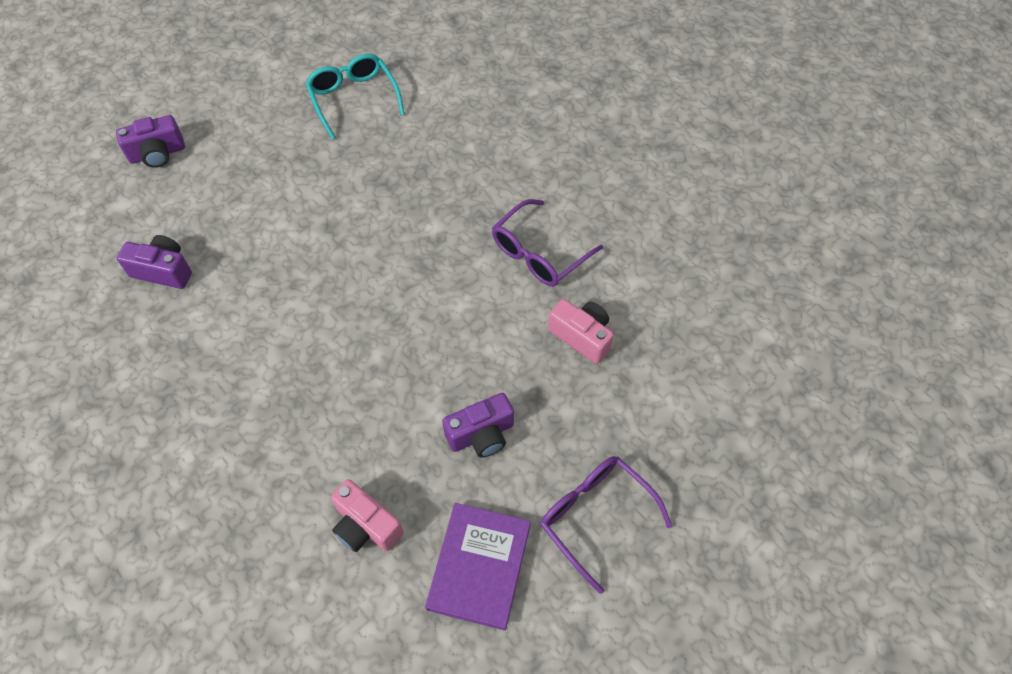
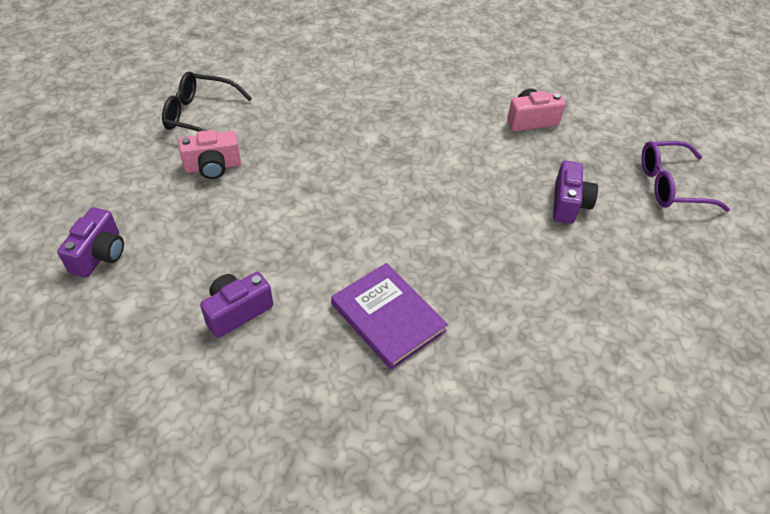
camera: 55 degrees left, 10 degrees down
turquoise glasses [306,54,405,140] -> black glasses [162,72,252,132]
pink camera [331,479,403,552] -> pink camera moved to [179,130,241,179]
purple book [425,503,531,631] -> purple book moved to [331,263,448,370]
purple glasses [492,199,603,287] -> none

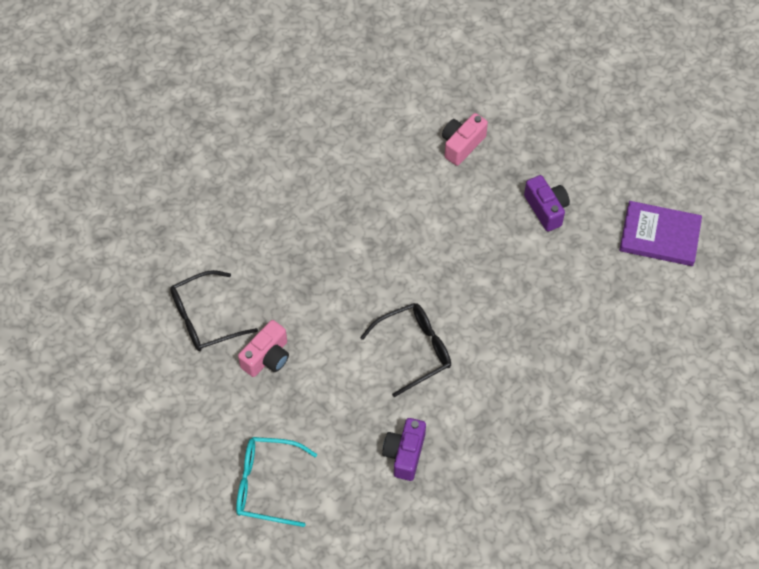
camera: 35 degrees left, 10 degrees up
purple camera [57,207,124,278] -> turquoise glasses [236,437,317,527]
purple book [331,263,448,370] -> purple book moved to [619,201,702,266]
purple glasses [641,141,730,212] -> none
none -> black glasses [360,303,451,397]

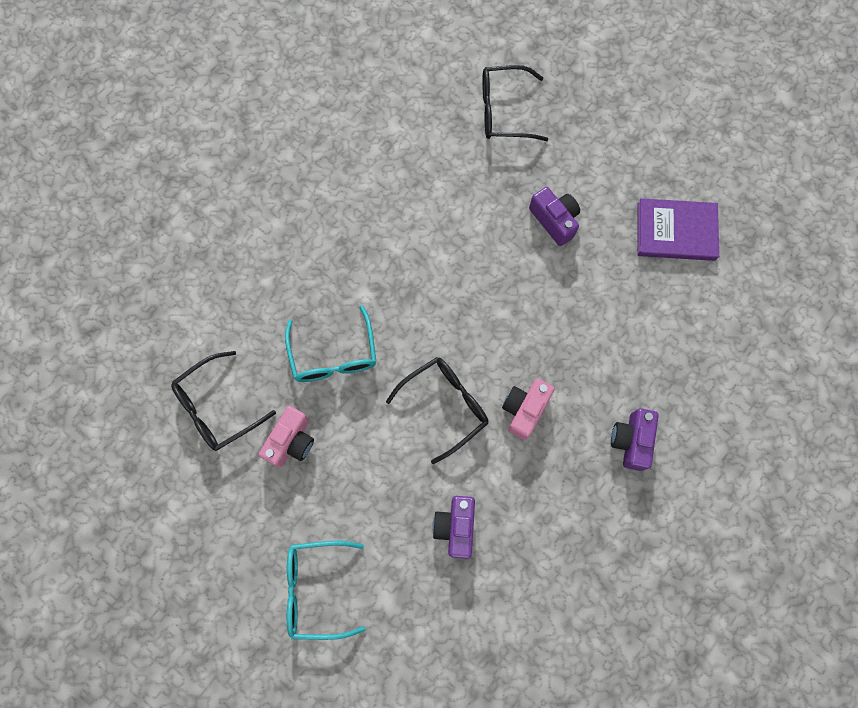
camera: 10 degrees left, 15 degrees up
pink camera [442,113,488,166] -> pink camera moved to [502,379,554,440]
none -> turquoise glasses [285,305,377,382]
none -> black glasses [482,65,548,141]
none -> purple camera [611,408,659,471]

